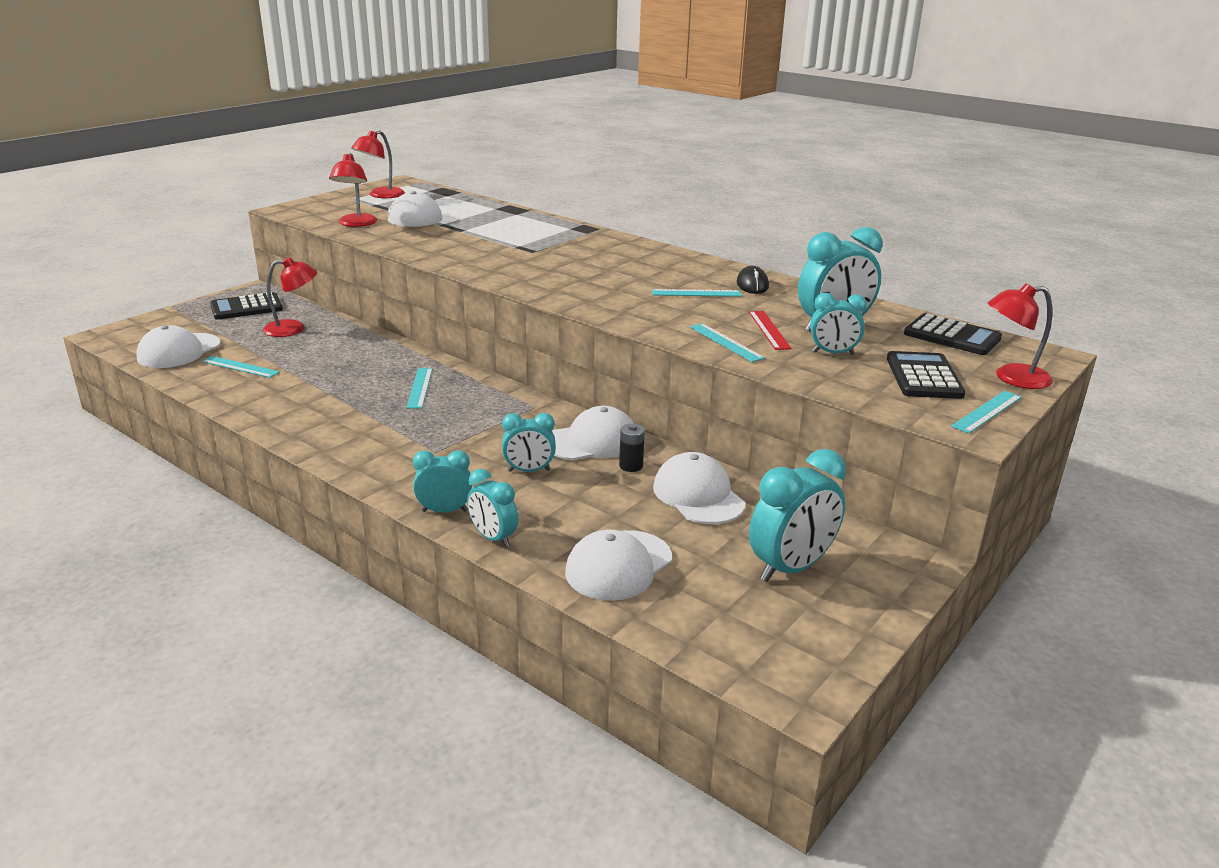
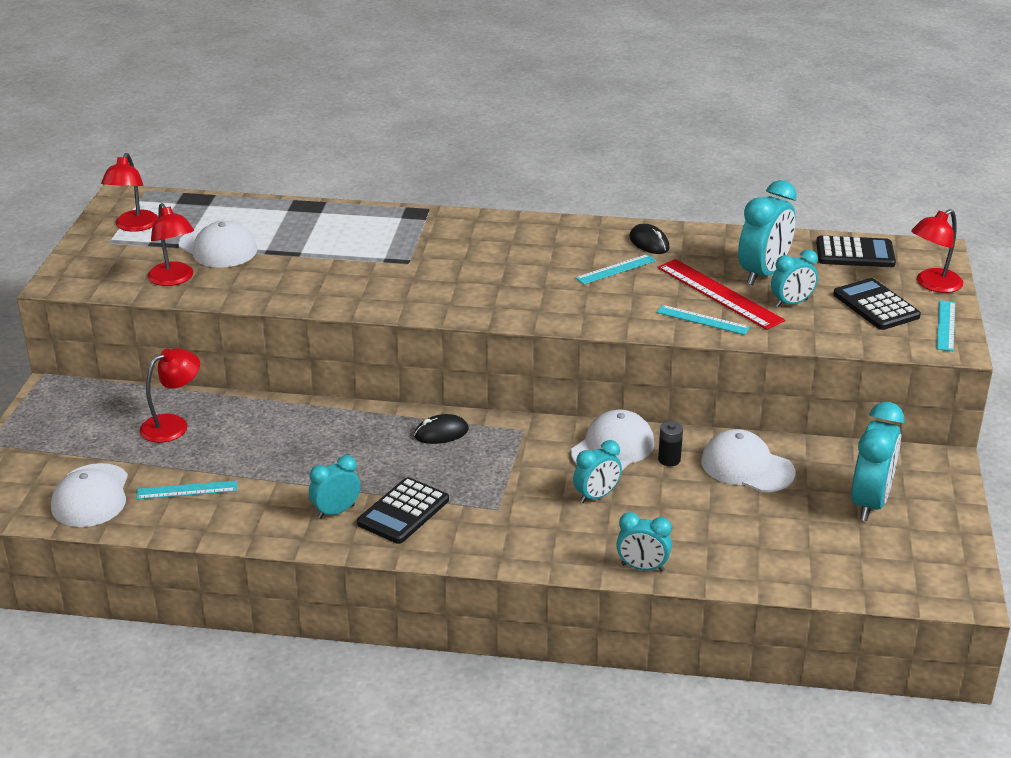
camera: 30 degrees left, 5 degrees up
black calculator [210,292,283,320] -> black calculator moved to [357,477,449,544]
turquoise ruler [406,368,433,408] -> none
turquoise clock [413,450,472,513] -> turquoise clock moved to [309,455,360,519]
white cap [565,529,672,601] -> none
red ruler [749,311,792,350] -> red ruler [657,259,785,330], size x1.68
none -> black mouse [414,414,469,444]

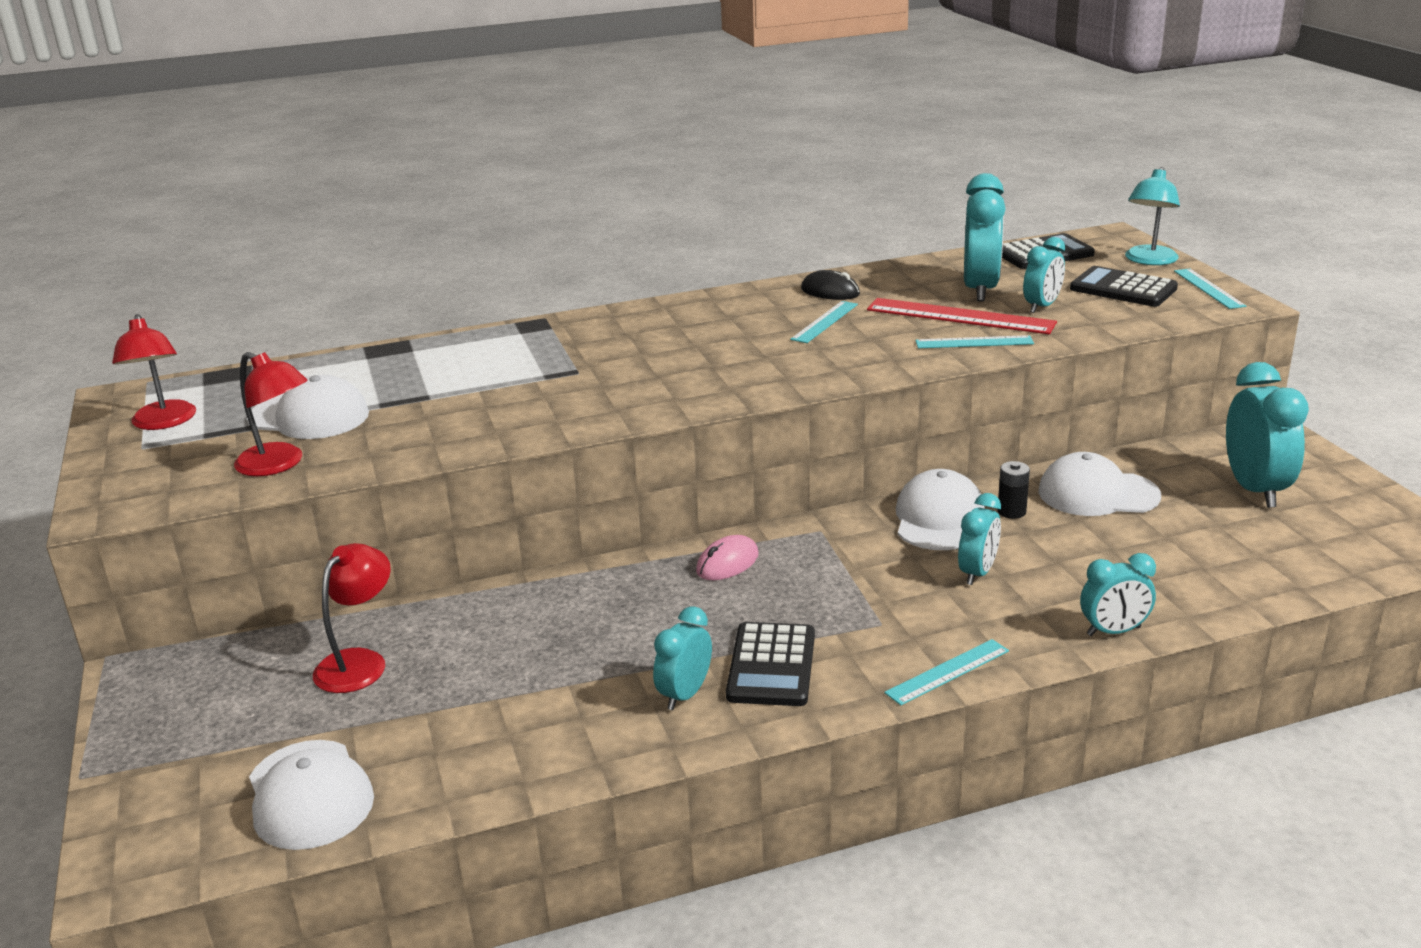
camera: 25 degrees left, 5 degrees down
turquoise ruler [136,481,237,500] -> turquoise ruler moved to [884,639,1009,705]
black mouse [414,414,469,444] -> pink mouse [696,535,759,580]
red lamp [911,209,963,293] -> turquoise lamp [1125,167,1180,265]

